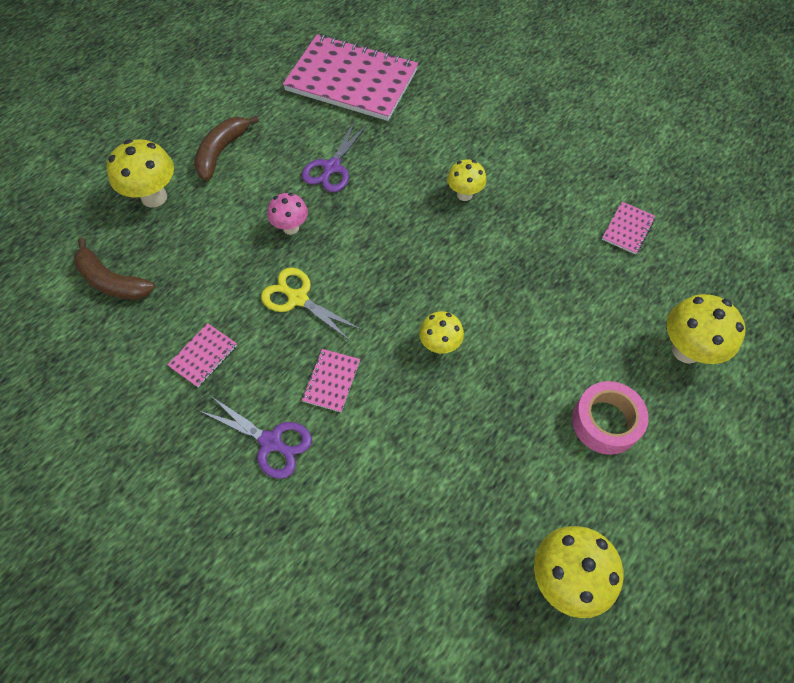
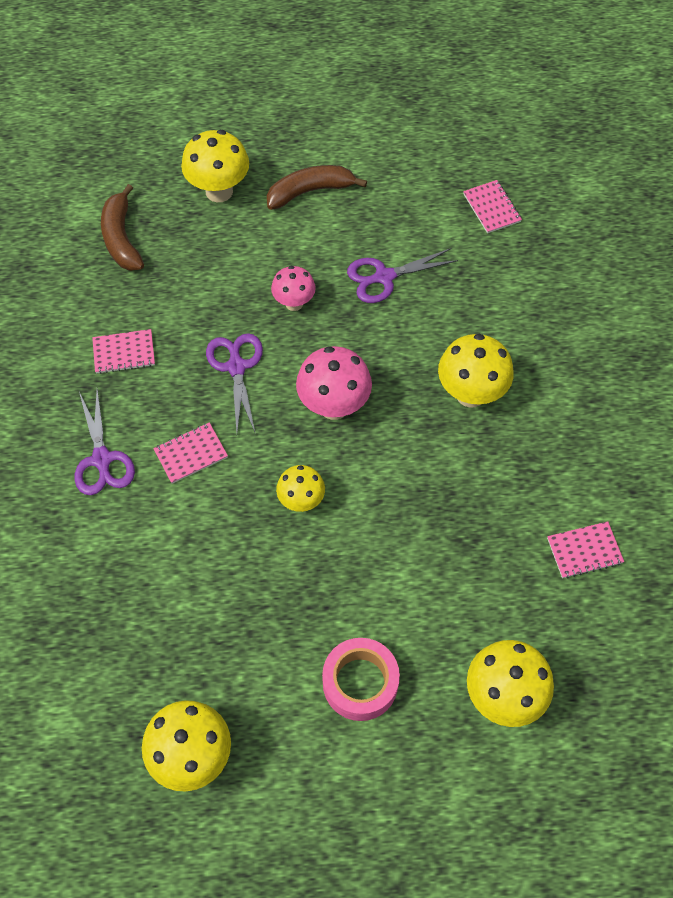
camera: 45 degrees right, 0 degrees up
yellow scissors [261,268,362,342] -> purple scissors [206,333,263,434]
pink notebook [283,34,418,121] -> pink notebook [463,180,522,233], size x0.40
yellow mushroom [447,160,486,201] -> yellow mushroom [438,334,514,408], size x1.60
none -> pink mushroom [296,346,372,420]

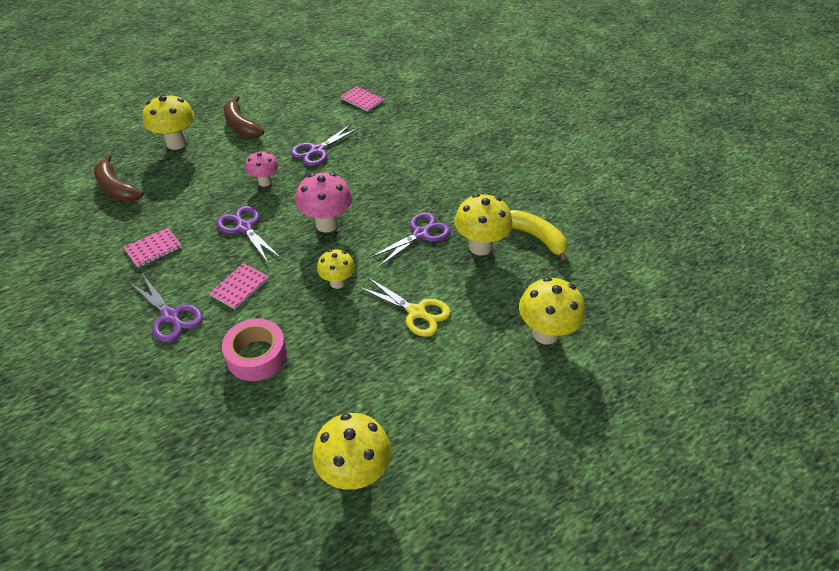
camera: 30 degrees left, 15 degrees down
brown banana [267,165,367,210] -> brown banana turned 75 degrees counterclockwise [224,96,264,138]
pink tape [322,638,400,721] -> pink tape moved to [222,319,287,381]
yellow mushroom [438,334,514,408] -> yellow mushroom moved to [454,194,512,256]
pink notebook [547,521,624,578] -> yellow banana [510,210,568,263]
none -> yellow scissors [358,277,451,337]
none -> purple scissors [370,212,451,267]

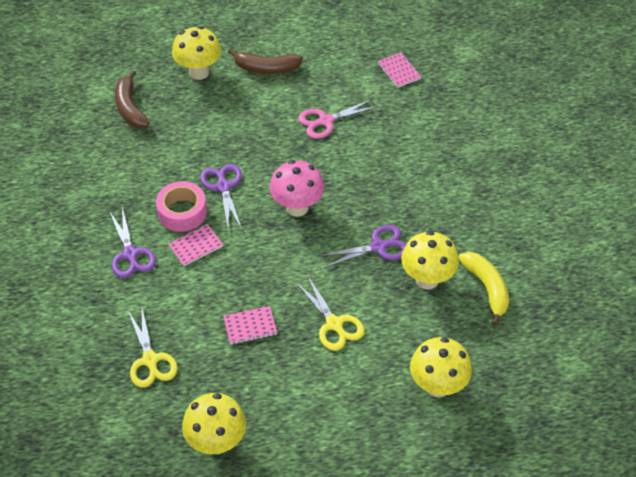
camera: 25 degrees right, 5 degrees up
pink notebook [123,228,182,268] -> pink notebook moved to [223,306,277,345]
pink tape [222,319,287,381] -> pink tape moved to [156,181,207,232]
brown banana [224,96,264,138] -> brown banana turned 75 degrees counterclockwise [228,48,303,74]
pink mushroom [246,151,278,186] -> none
purple scissors [290,124,359,166] -> pink scissors [298,99,378,139]
yellow mushroom [317,250,355,289] -> none
none -> yellow scissors [128,309,178,388]

